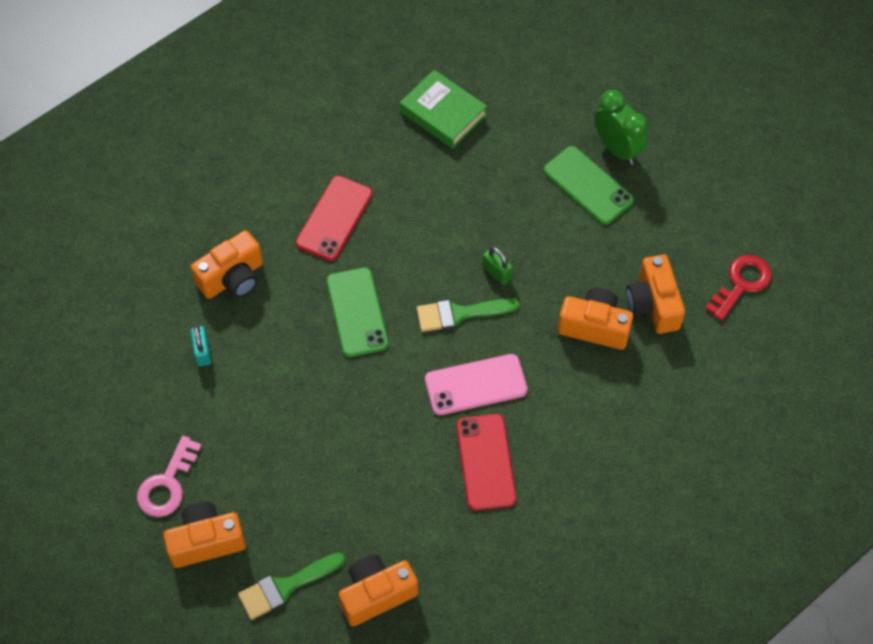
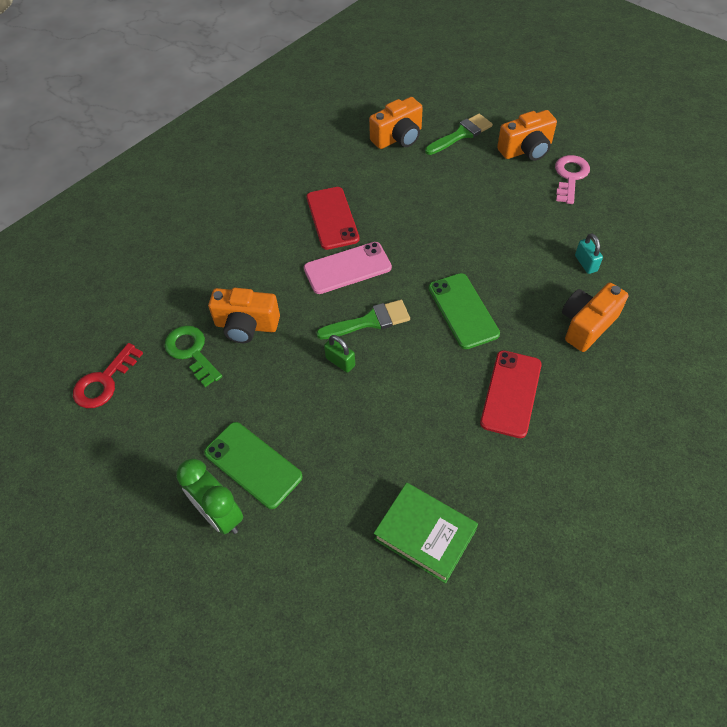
camera: 175 degrees right, 5 degrees down
orange camera [626,254,685,334] -> green key [164,325,222,387]

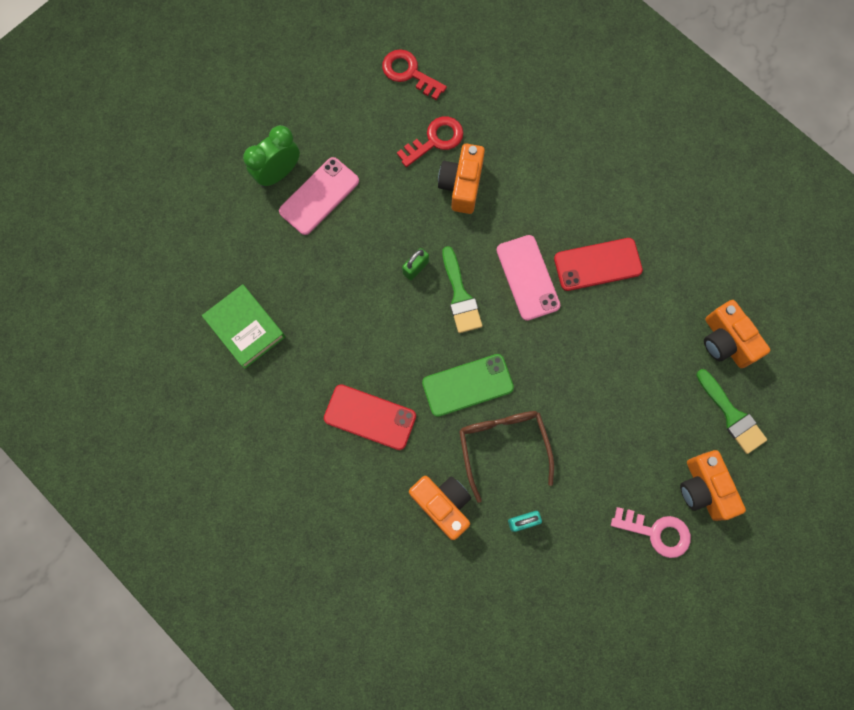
camera: 90 degrees right, 20 degrees up
green key [164,325,222,387] -> red key [397,116,463,167]
green phone [204,422,303,509] -> pink phone [279,157,359,235]
green book [374,483,478,583] -> green book turned 75 degrees counterclockwise [202,284,285,369]
none -> brown glasses [459,411,554,503]

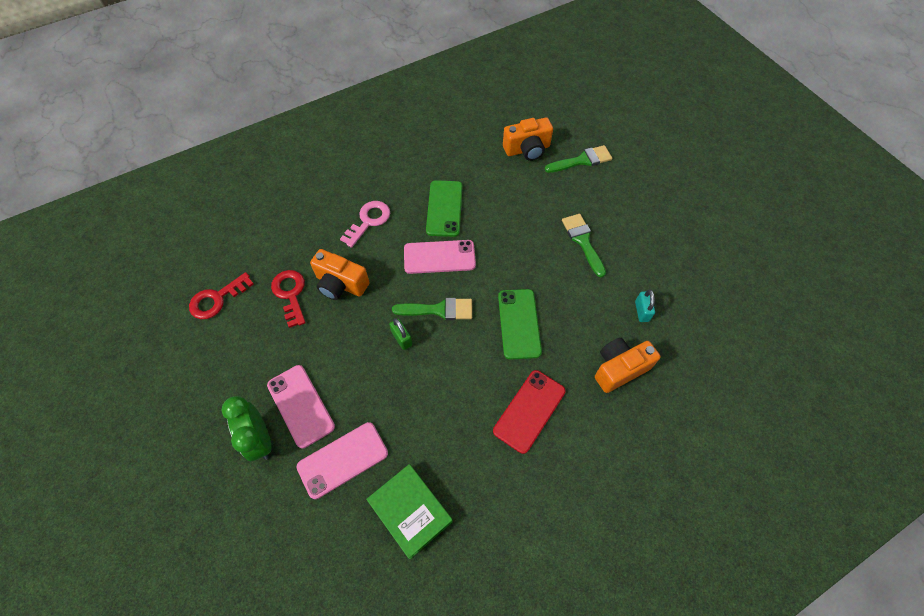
camera: 75 degrees left, 15 degrees down
green book [202,284,285,369] -> green book turned 75 degrees clockwise [366,464,453,559]
brown glasses [459,411,554,503] -> none
red phone [554,238,643,291] -> green phone [426,180,463,237]
pink key [611,507,691,558] -> pink key moved to [340,201,390,248]
orange camera [680,450,746,521] -> none
none -> pink phone [296,422,388,499]
none -> green brush [562,214,606,277]

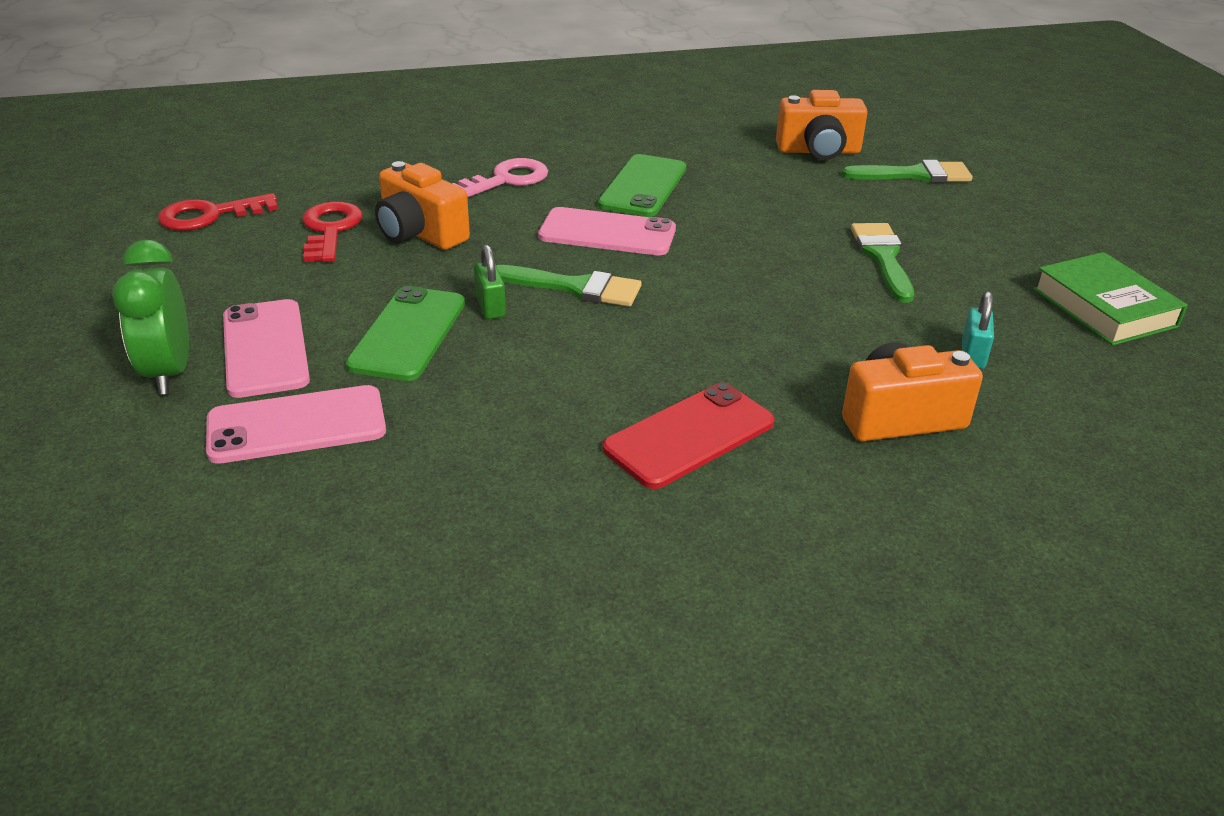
camera: 15 degrees right, 25 degrees down
green book [366,464,453,559] -> green book moved to [1033,252,1188,346]
green phone [498,289,542,359] -> green phone moved to [346,286,465,381]

